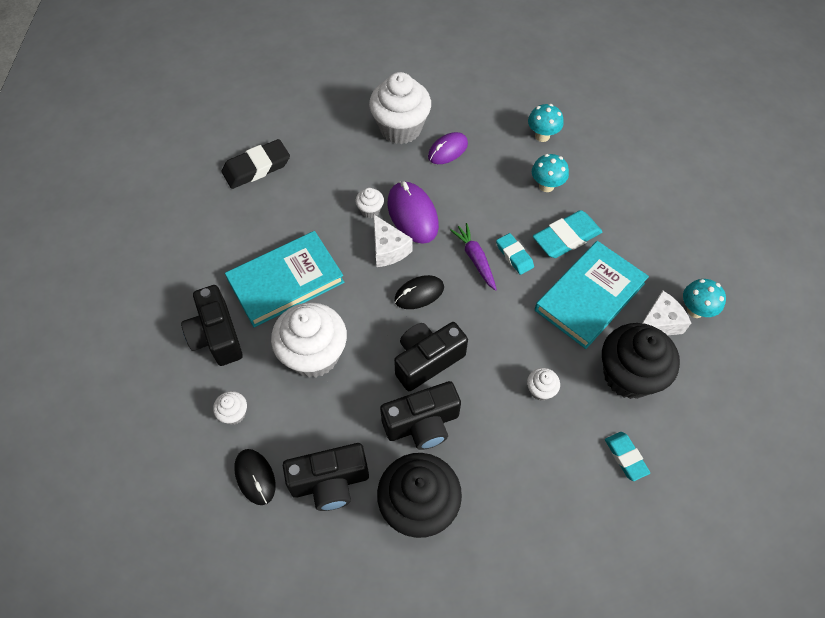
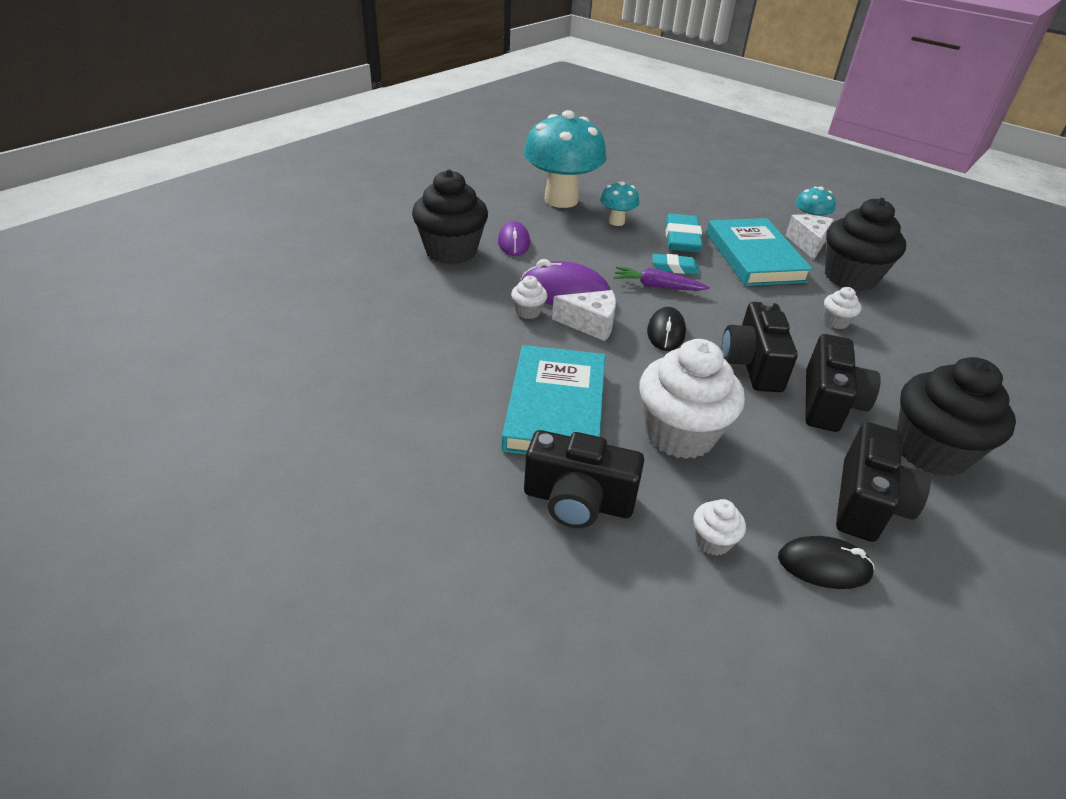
camera: 55 degrees left, 20 degrees down
black eraser [222,139,290,189] -> none
white cupcake [369,72,431,144] -> black cupcake [412,169,488,264]
turquoise mushroom [528,104,564,142] -> turquoise mushroom [524,110,606,208], size x2.17
turquoise eraser [605,432,650,481] -> none

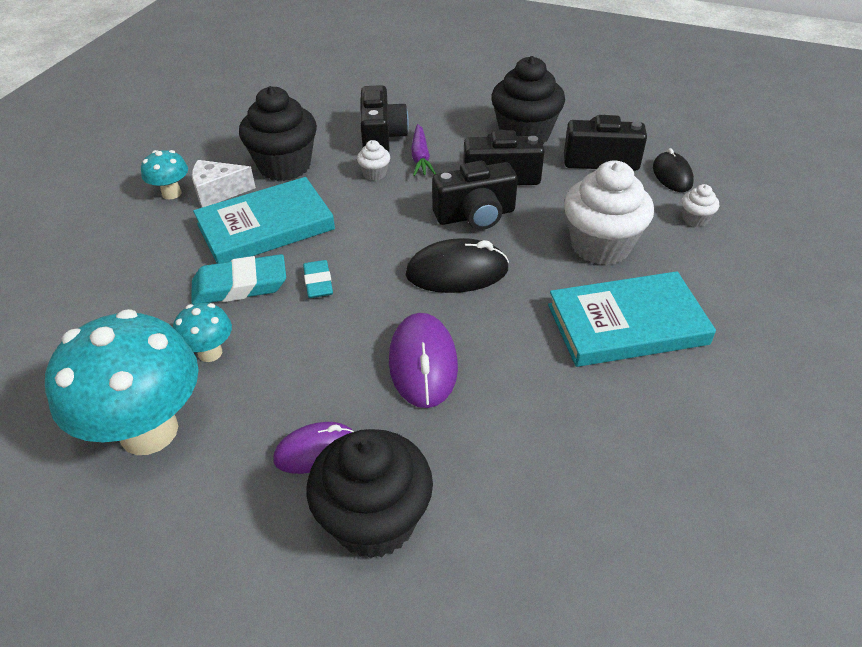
camera: 105 degrees left, 5 degrees up
white cupcake [511,276,548,319] -> none
black camera [524,430,644,528] -> black camera moved to [360,85,409,152]
white cheese [552,290,616,341] -> none
purple carrot [613,267,710,291] -> purple carrot moved to [411,124,436,176]
black mouse [647,307,686,351] -> black mouse [406,238,509,293], size x1.52

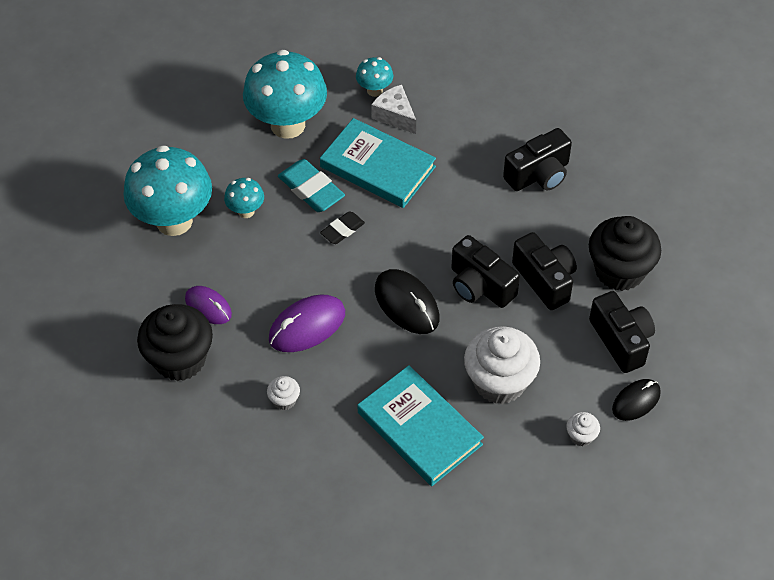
camera: 60 degrees right, 10 degrees up
black cupcake [239,86,317,181] -> none
turquoise eraser [303,260,333,298] -> black eraser [320,211,365,244]
white cupcake [357,140,390,180] -> white cupcake moved to [267,376,300,410]
purple carrot [411,124,436,176] -> none
none -> turquoise mushroom [243,50,327,139]

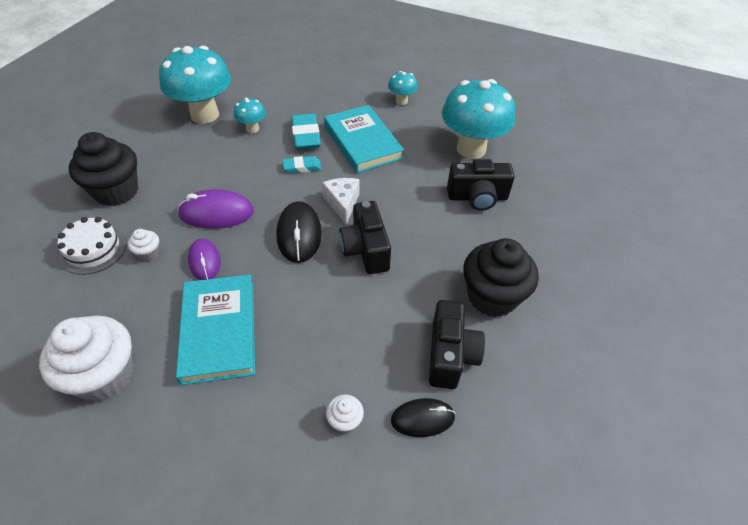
camera: 30 degrees right, 5 degrees down
purple mouse [185,286,232,324] -> purple mouse moved to [188,239,221,280]
turquoise mushroom [243,50,327,139] -> turquoise mushroom moved to [442,79,515,159]
black eraser [320,211,365,244] -> turquoise eraser [282,156,321,173]
white cheese [371,85,416,134] -> white cheese moved to [322,178,360,225]
white cupcake [464,326,540,404] -> white cupcake moved to [39,315,134,402]
black camera [512,232,577,310] -> none
none -> white cake [58,217,127,275]

